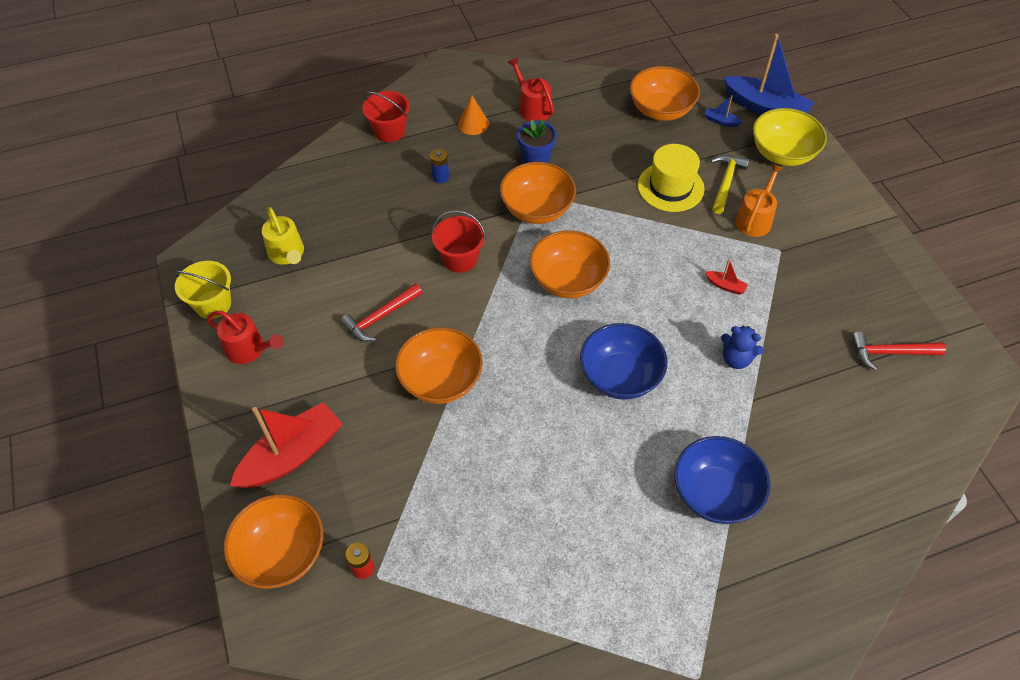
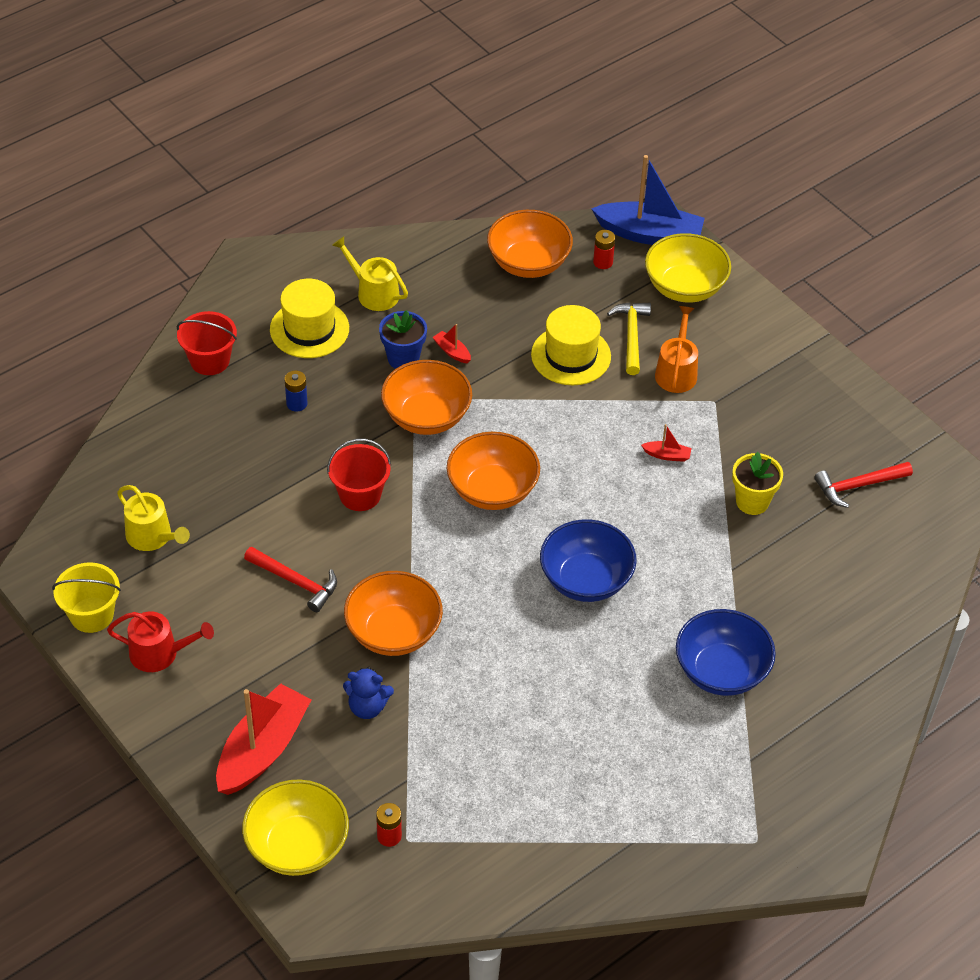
camera: 20 degrees left, 5 degrees down
orange bowl [224,494,323,589] -> yellow bowl [242,780,349,876]
red hammer [340,283,422,342] -> red hammer turned 90 degrees counterclockwise [244,547,337,612]
orange cone [458,95,489,135] -> yellow hat [270,279,349,358]
red watering can [507,57,554,121] -> yellow watering can [332,236,408,311]
blue boat [704,95,742,127] -> red battery [593,230,615,269]
blue teddy bear [721,326,764,369] -> blue teddy bear moved to [343,667,394,719]
none -> red boat [432,324,471,363]
none -> yellow flower pot [732,452,783,515]

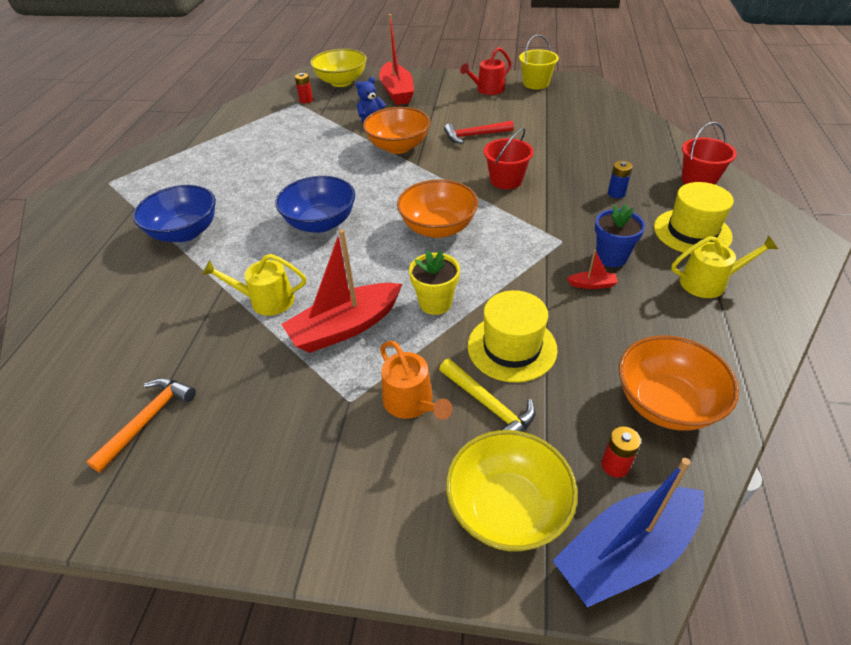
camera: 140 degrees right, 5 degrees down
yellow watering can [117,485,190,551] -> yellow watering can moved to [202,254,306,316]
orange bowl [381,360,472,435] -> none
red boat [641,424,692,462] -> red boat [281,229,402,353], size x2.44
yellow flower pot [732,452,783,515] -> yellow flower pot moved to [409,250,460,315]
red hammer [814,462,913,508] -> orange hammer [86,378,196,473]

